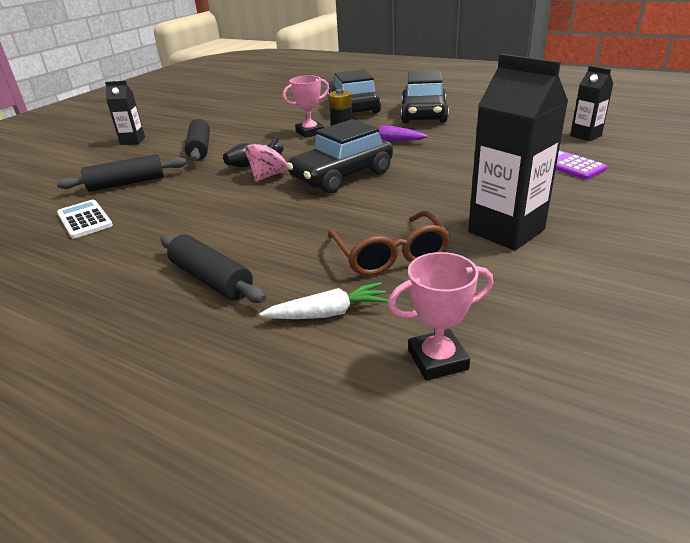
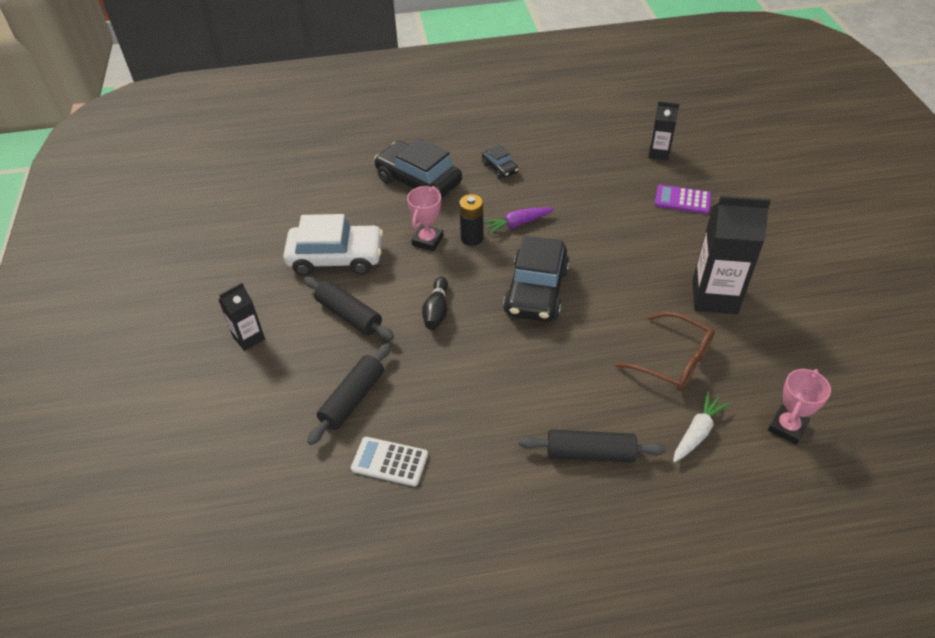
camera: 40 degrees left, 15 degrees up
pink spinning top [245,136,288,182] -> none
black car [401,71,449,123] -> black car [482,145,519,179], size x0.48
none -> white car [283,214,383,276]

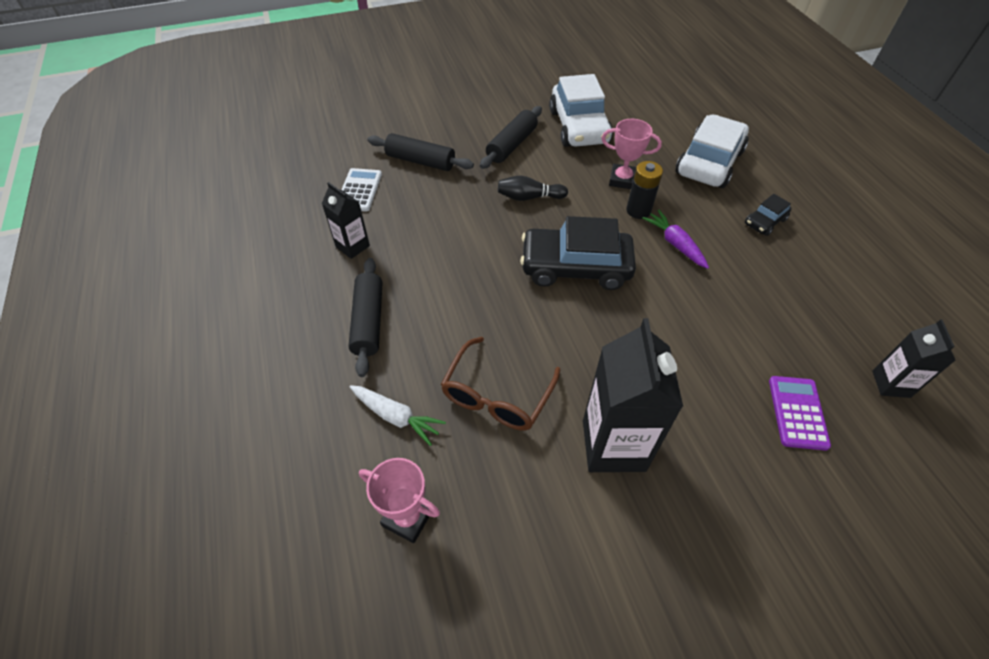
camera: 80 degrees right, 5 degrees up
black carton [218,283,265,351] -> black carton moved to [322,182,370,259]
black car [374,138,462,199] -> white car [676,115,749,188]

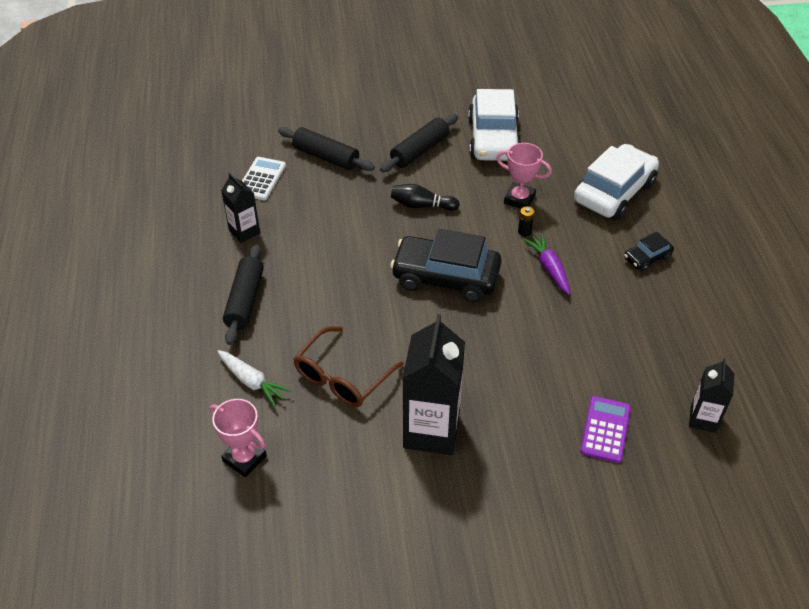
camera: 10 degrees right, 5 degrees down
black battery [626,161,663,219] -> black battery [518,206,534,236], size x0.56

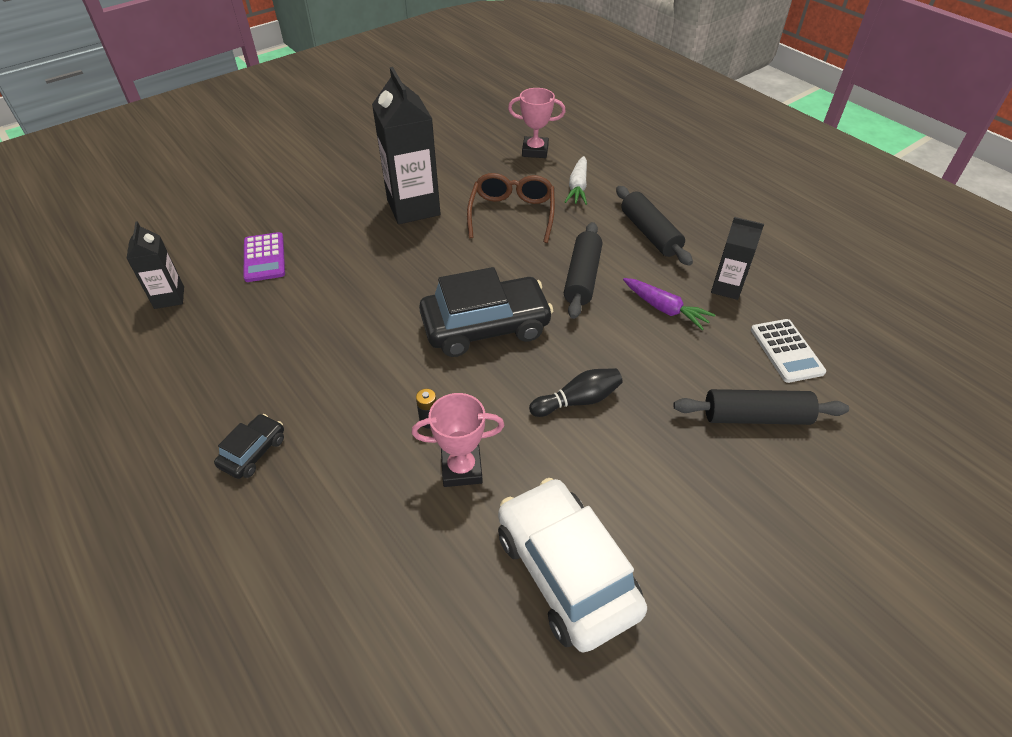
camera: 150 degrees right, 0 degrees up
white carrot [217,350,292,407] -> white carrot turned 90 degrees counterclockwise [565,156,587,205]
black rolling pin [380,114,458,172] -> black rolling pin moved to [564,222,602,319]
purple carrot [523,233,570,295] -> purple carrot moved to [623,278,715,330]
white car [574,144,659,220] -> none

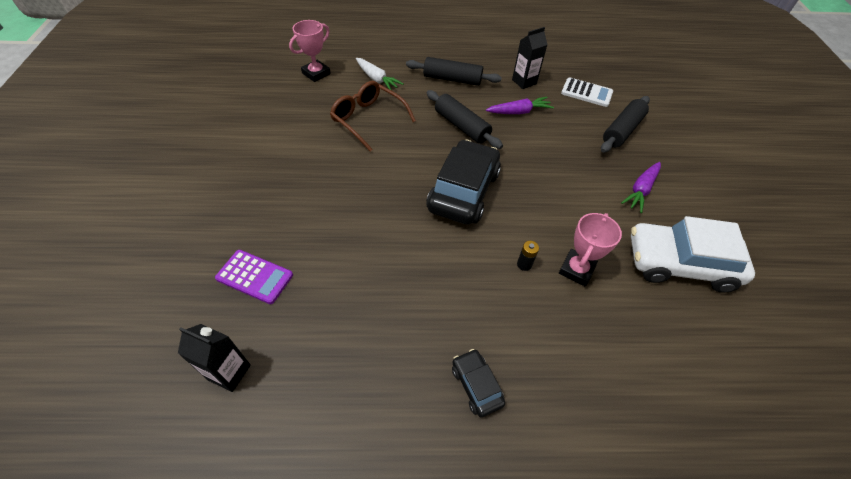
camera: 55 degrees left, 5 degrees up
black carton [372,67,440,224] -> none
black bowling pin [529,368,623,417] -> none
none -> purple carrot [621,162,661,213]

